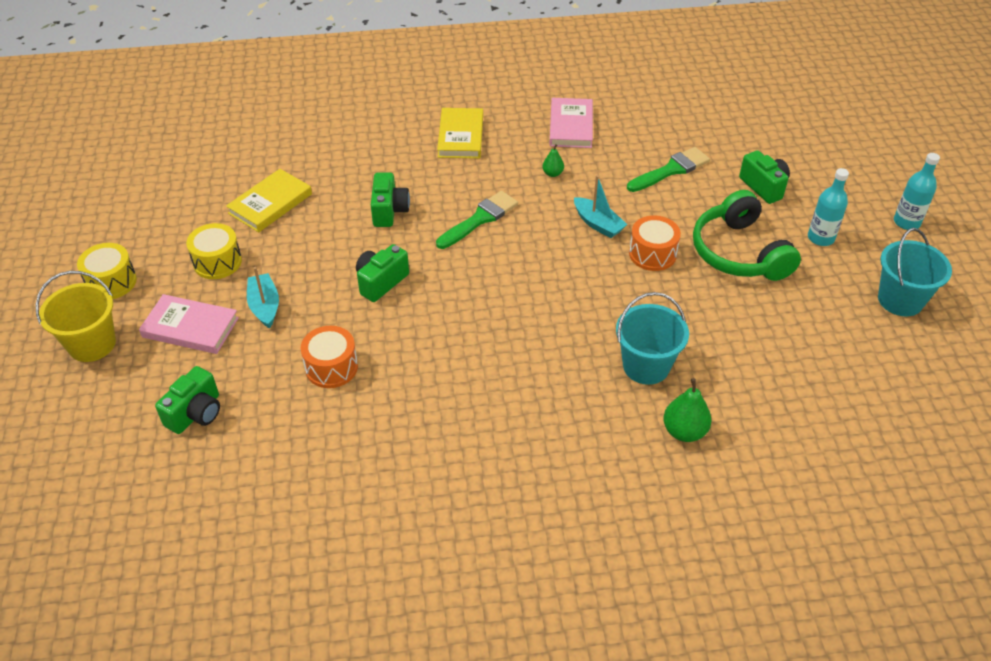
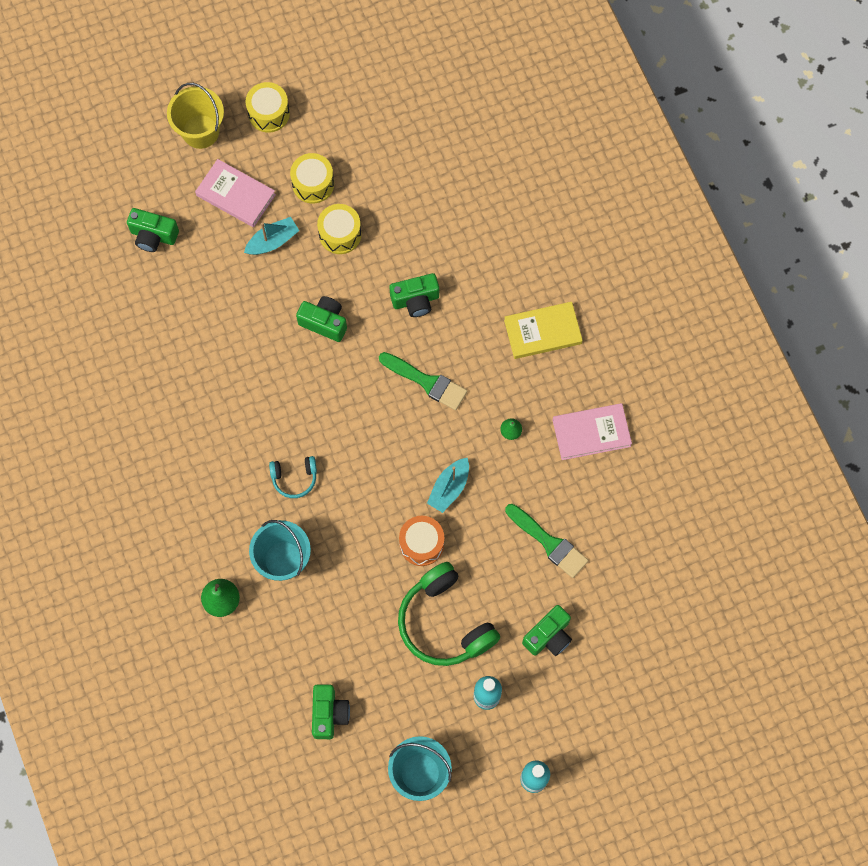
camera: 75 degrees right, 25 degrees up
pink book [139,294,239,354] -> pink book turned 60 degrees counterclockwise [195,159,276,227]
yellow book [226,169,312,232] -> none
orange drum [301,326,358,388] -> none
green headphones [693,190,801,281] -> green headphones turned 90 degrees counterclockwise [398,562,500,666]
none -> turquoise headphones [269,456,317,498]
none -> green camera [312,684,350,739]
none -> yellow drum [317,204,361,254]

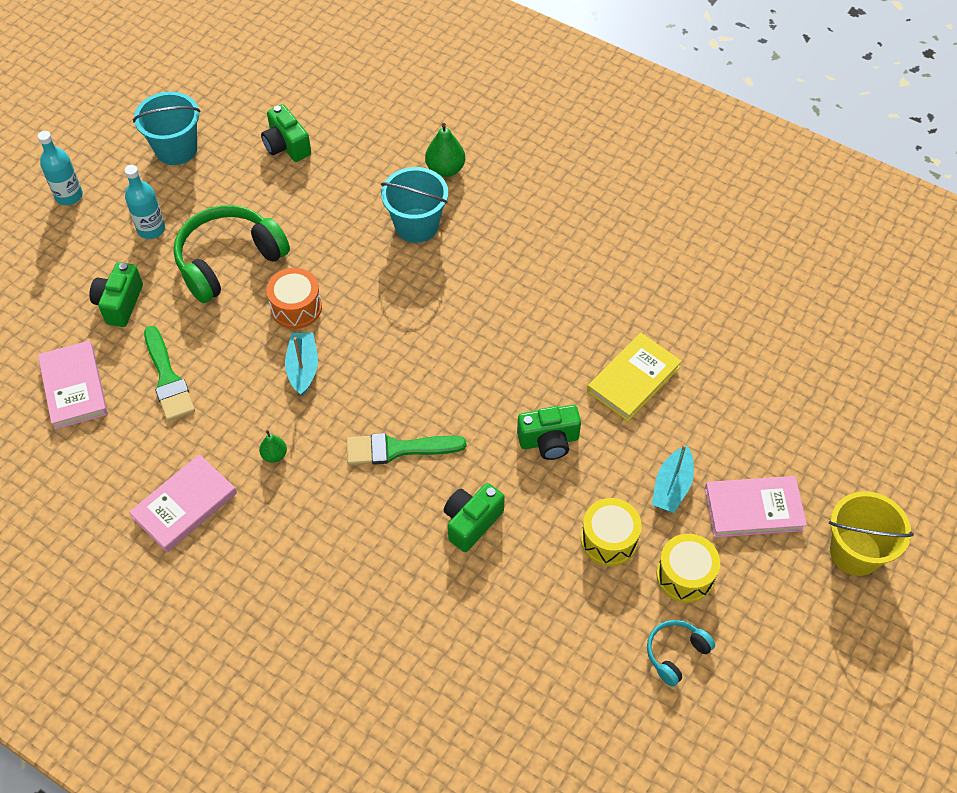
camera: 145 degrees right, 15 degrees down
green camera [127,208,179,252] -> none
yellow drum [246,82,290,132] -> none
turquoise headphones [269,456,317,498] -> turquoise headphones moved to [647,620,715,687]
green headphones [398,562,500,666] -> green headphones turned 60 degrees counterclockwise [173,205,290,303]
yellow book [504,302,583,359] -> yellow book moved to [587,333,682,421]
green brush [505,504,588,578] -> green brush turned 120 degrees counterclockwise [144,326,195,421]
none -> pink book [38,341,108,430]

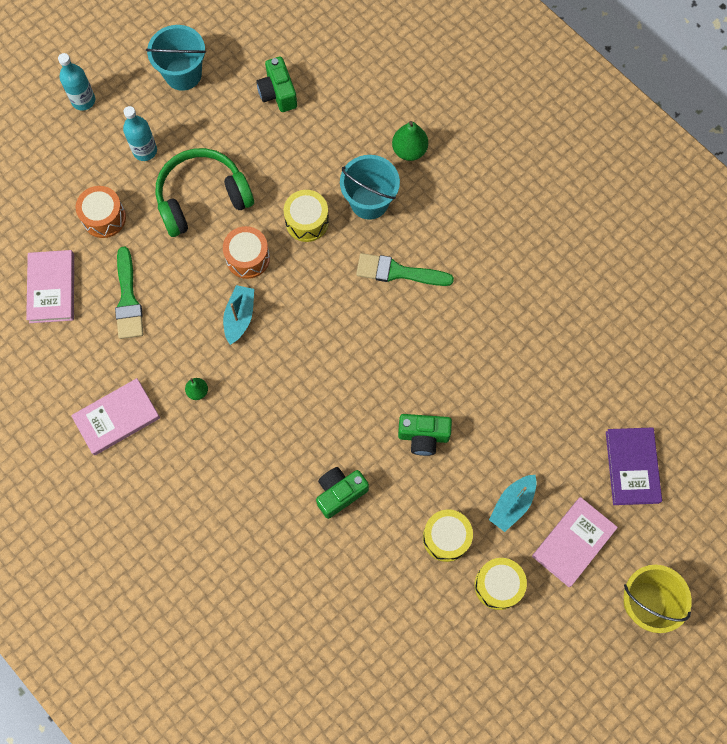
camera: 15 degrees right, 15 degrees up
green camera [89,262,143,327] -> orange drum [76,186,126,238]
green brush [347,433,467,465] -> green brush moved to [356,253,454,286]
yellow book [587,333,682,421] -> none
turquoise headphones [647,620,715,687] -> none
pink book [705,476,807,538] -> pink book turned 60 degrees counterclockwise [532,497,618,587]
none -> yellow drum [283,190,329,242]
none -> purple book [606,427,662,505]

